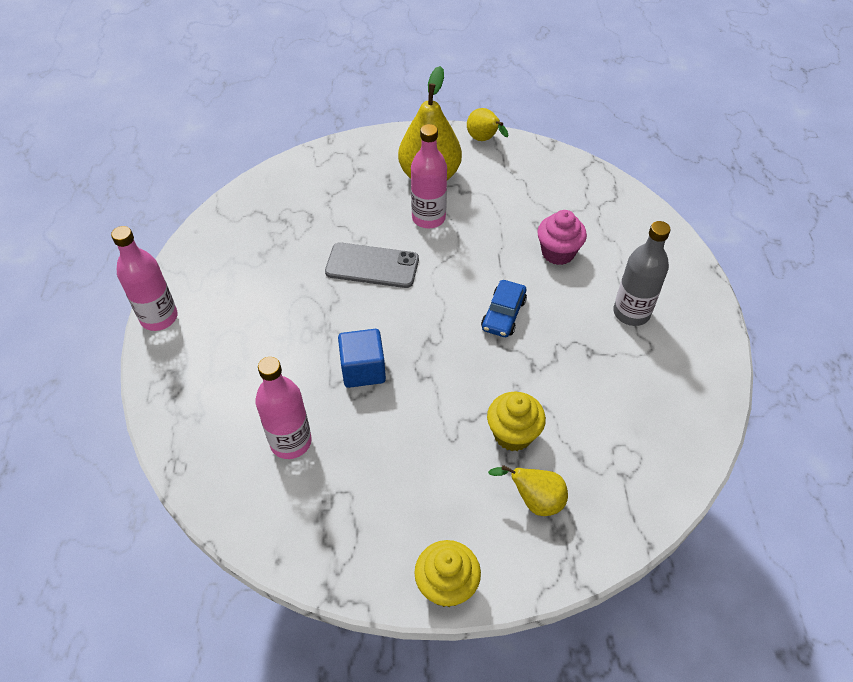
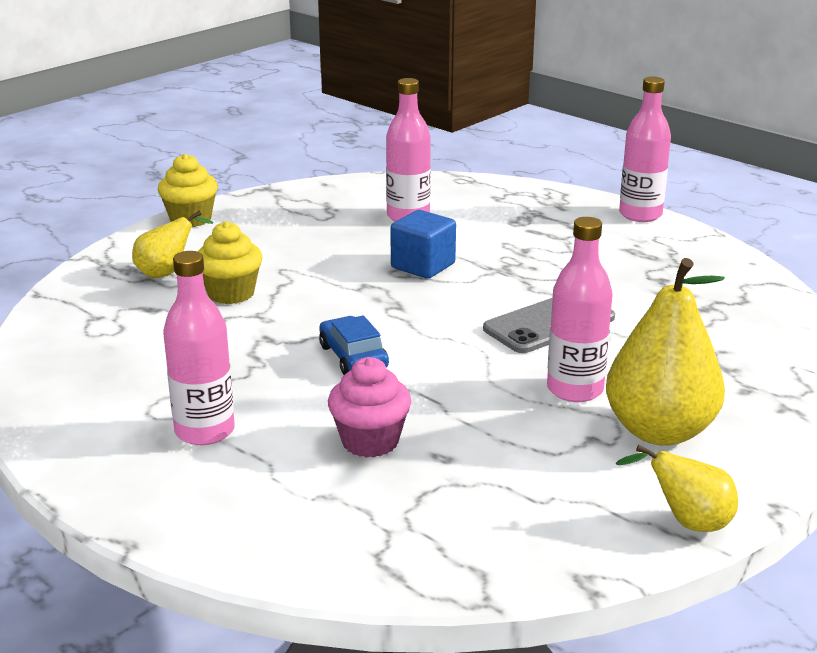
camera: 135 degrees right, 25 degrees down
grey bottle [613,221,671,326] -> pink bottle [163,251,235,445]

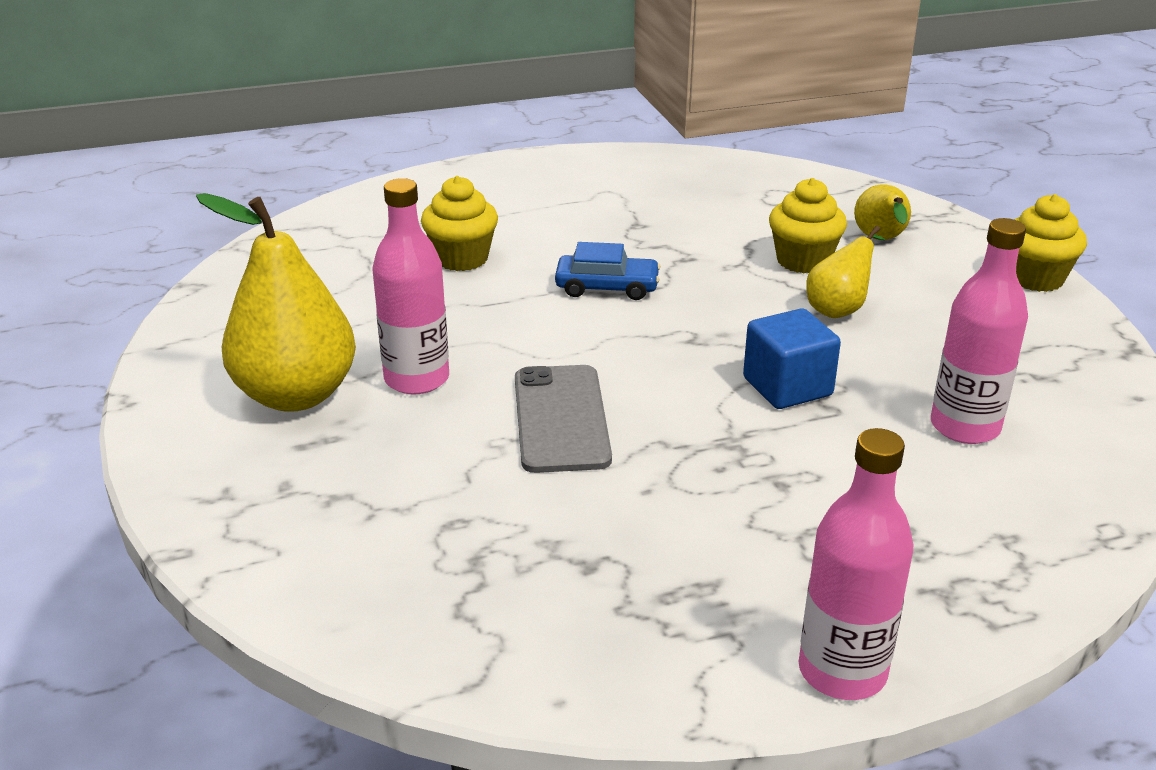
camera: 120 degrees right, 5 degrees up
pink bottle [163,251,235,445] -> none
pink cupcake [328,357,411,458] -> yellow cupcake [421,176,498,271]
yellow pear [616,445,738,532] -> yellow pear moved to [806,226,885,318]

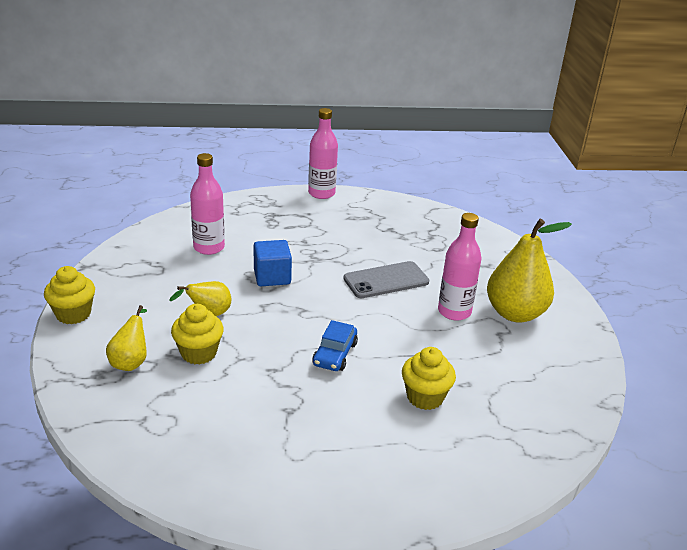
camera: 170 degrees left, 0 degrees up
grey phone [515,365,612,473] -> grey phone turned 60 degrees clockwise [343,261,429,298]
blue car [555,242,661,300] -> blue car turned 90 degrees counterclockwise [312,320,358,371]

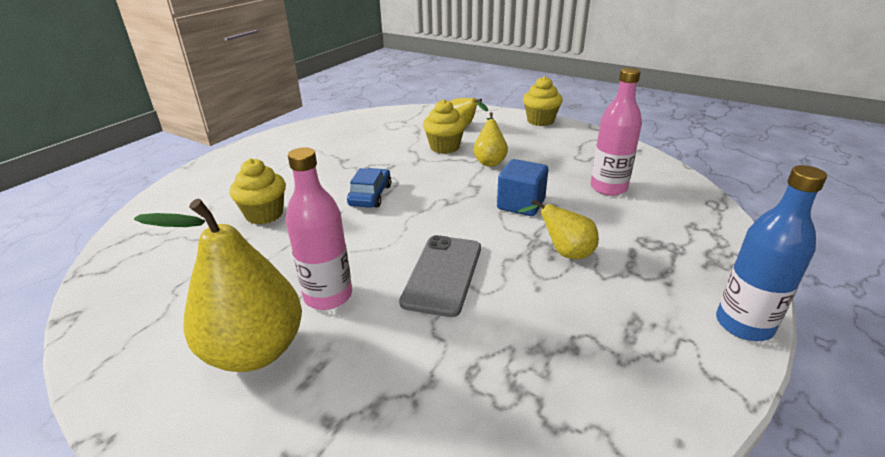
camera: 130 degrees right, 0 degrees up
pink bottle [308,108,338,199] -> blue bottle [716,165,827,341]
blue car [312,320,358,371] -> blue car turned 45 degrees clockwise [347,168,391,208]
none -> yellow pear [518,199,599,259]

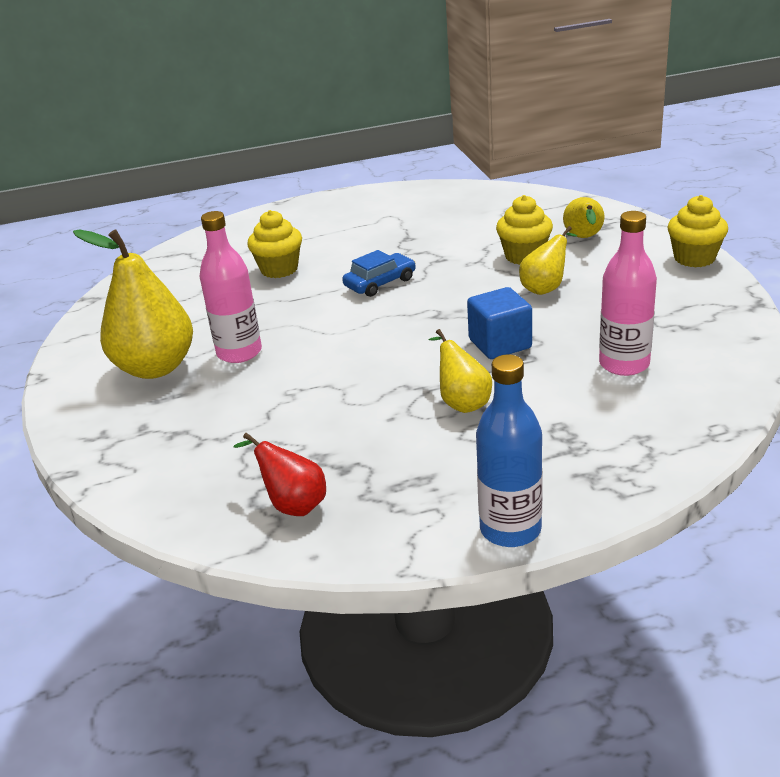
camera: 45 degrees right, 0 degrees up
grey phone [399,235,481,317] -> none
none -> red pear [233,433,326,516]

